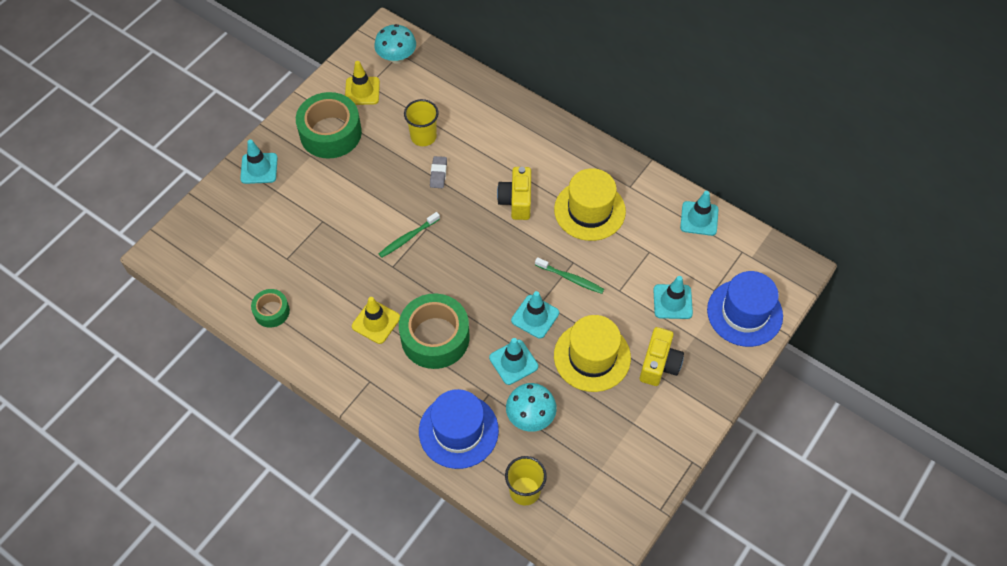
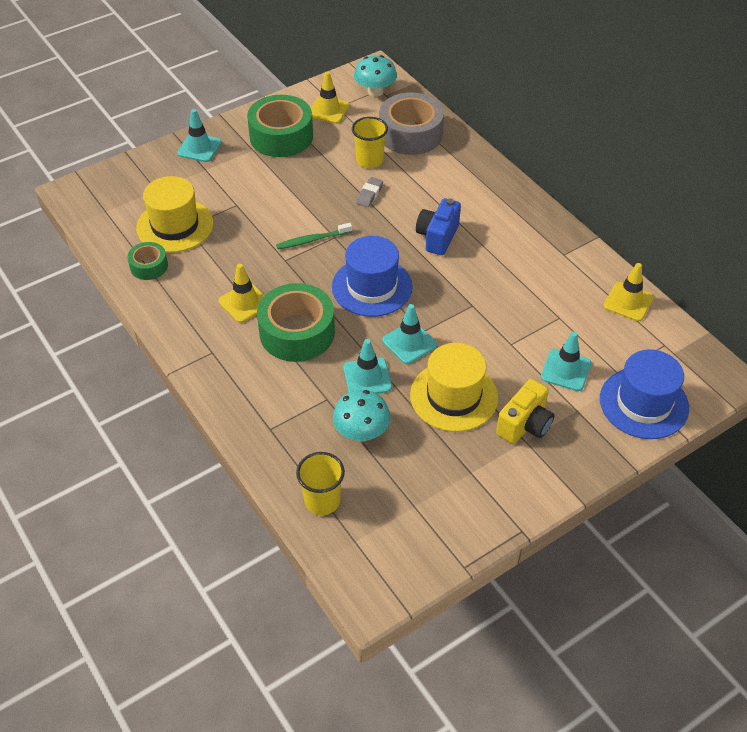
camera: 20 degrees right, 10 degrees down
blue hat [419,389,499,469] -> blue hat moved to [332,236,413,317]
yellow camera [497,167,531,220] -> blue camera [416,198,461,255]
green toothbrush [535,257,604,294] -> none
yellow hat [554,168,626,241] -> yellow hat moved to [136,176,213,253]
turquoise traffic cone [680,191,719,236] -> yellow traffic cone [604,263,654,321]
none -> grey tape [379,92,444,155]

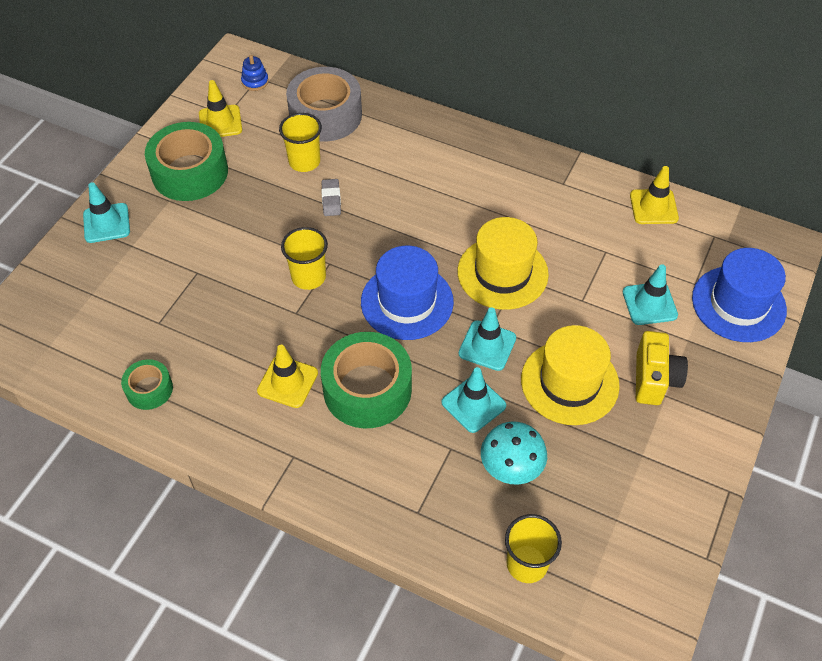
camera: 30 degrees left, 5 degrees up
yellow hat [136,176,213,253] -> yellow hat moved to [457,217,549,310]
green toothbrush [276,223,352,249] -> yellow cup [281,227,328,290]
turquoise mushroom [354,55,397,97] -> blue stacking toy [241,55,269,91]
blue camera [416,198,461,255] -> none

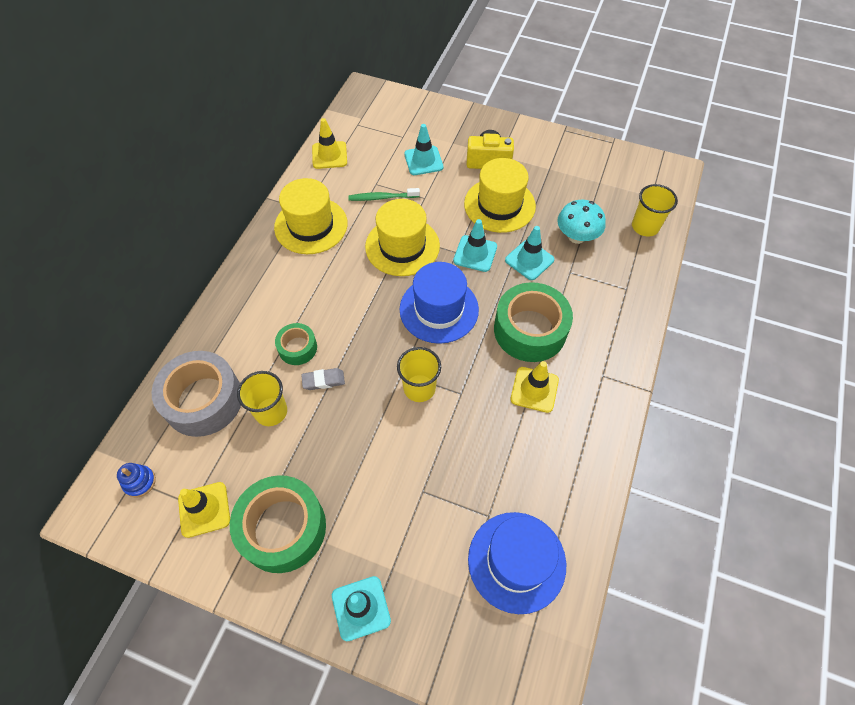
camera: 95 degrees left, 5 degrees up
green tape [121,359,173,410] -> green tape moved to [275,323,317,365]
blue hat [692,248,787,342] -> blue hat moved to [468,512,566,614]
none -> yellow hat [274,178,348,254]
none -> green toothbrush [348,188,420,201]

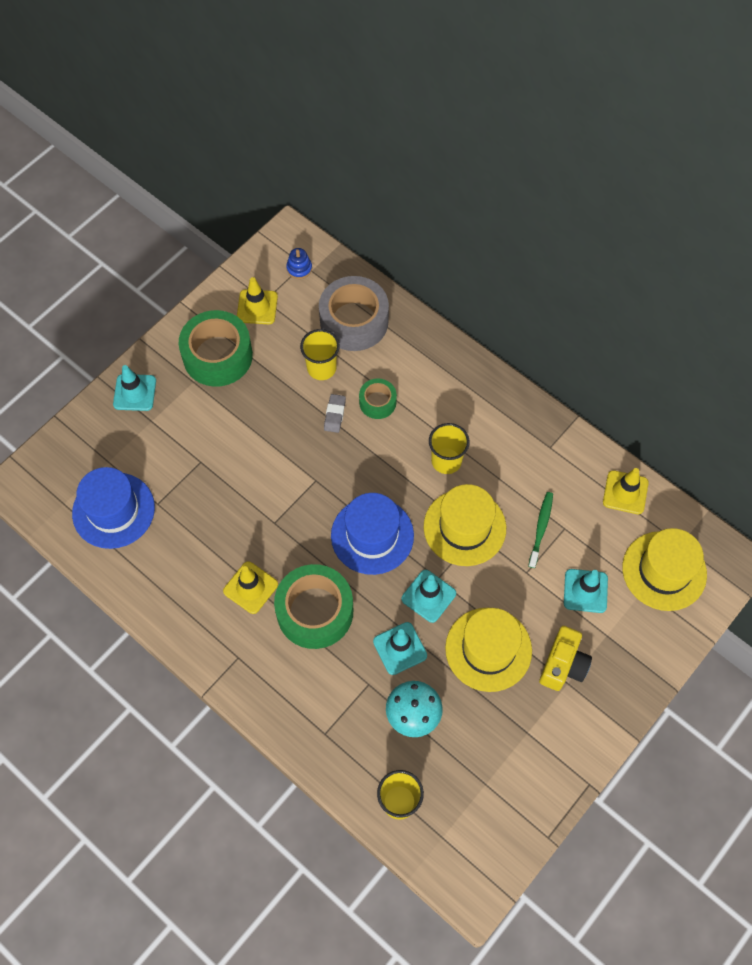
camera: 110 degrees right, 5 degrees up
yellow hat [274,178,348,254] -> yellow hat moved to [622,528,707,611]
yellow cup [397,347,441,402] -> yellow cup moved to [429,423,470,474]

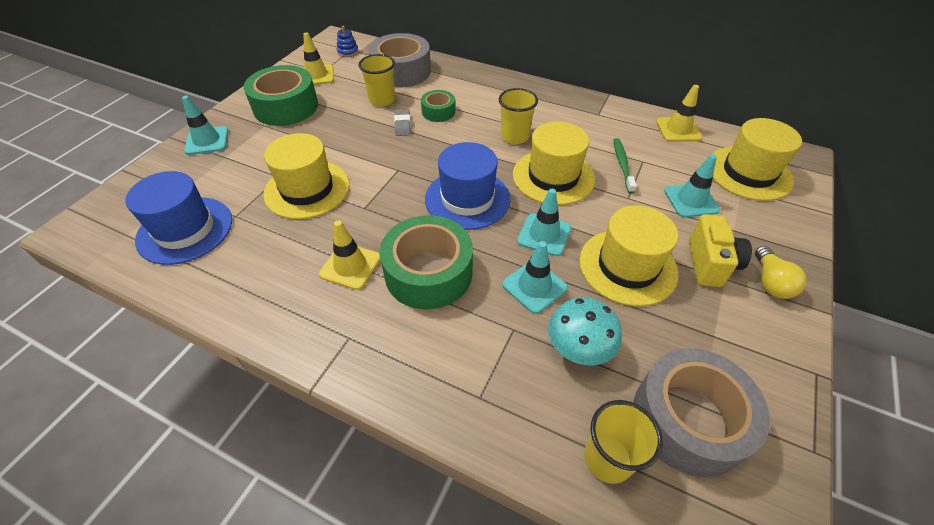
camera: 15 degrees left, 15 degrees down
none -> yellow hat [263,133,349,219]
none -> grey tape [634,348,770,477]
none -> yellow light bulb [755,246,807,299]

